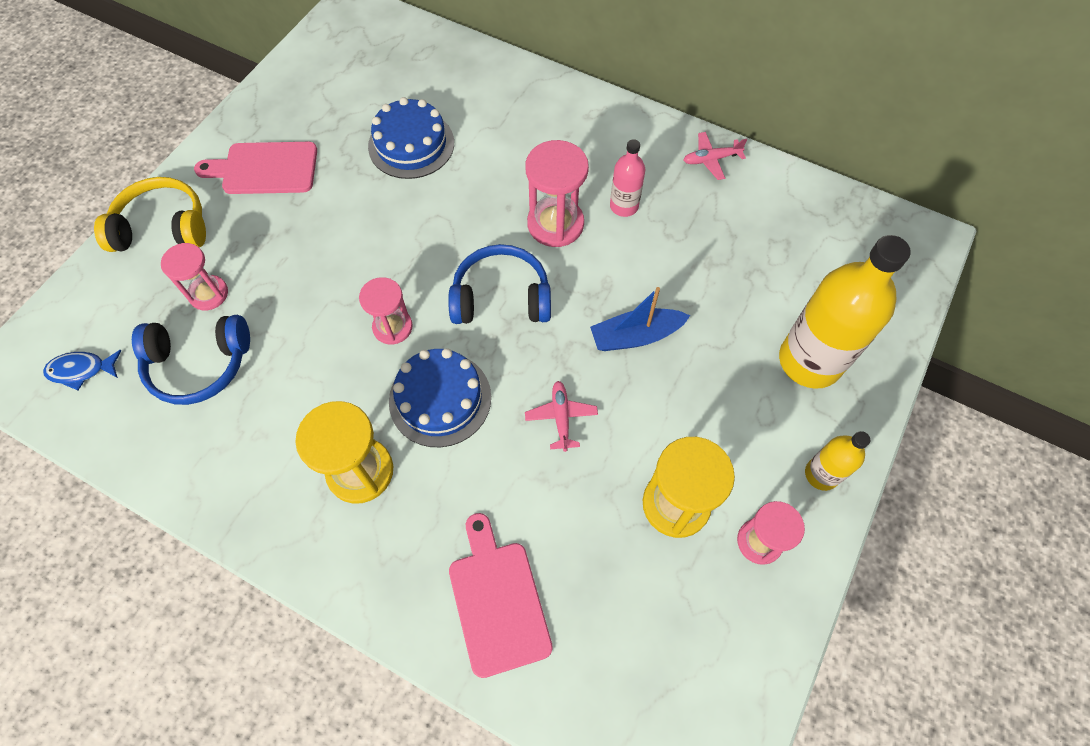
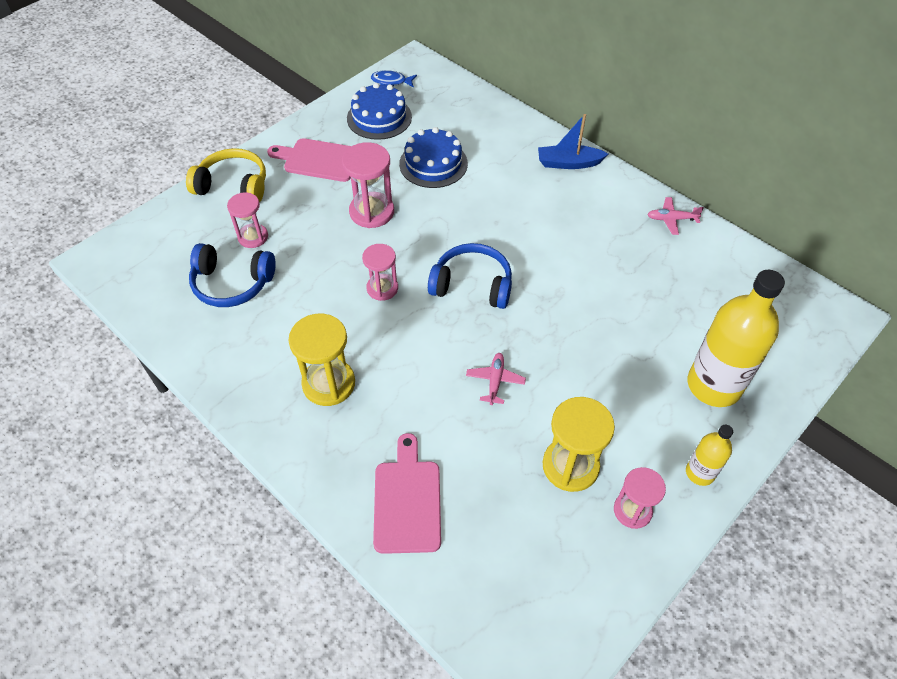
camera: 15 degrees right, 10 degrees down
blue fish [43,350,122,390] -> blue fish moved to [371,70,417,88]
blue cake [389,348,491,447] -> blue cake moved to [347,83,412,140]
pink hourglass [525,140,589,247] -> pink hourglass moved to [342,142,394,228]
blue boat [590,287,690,351] -> blue boat moved to [538,114,608,169]
pink bottle [610,139,645,217] -> none

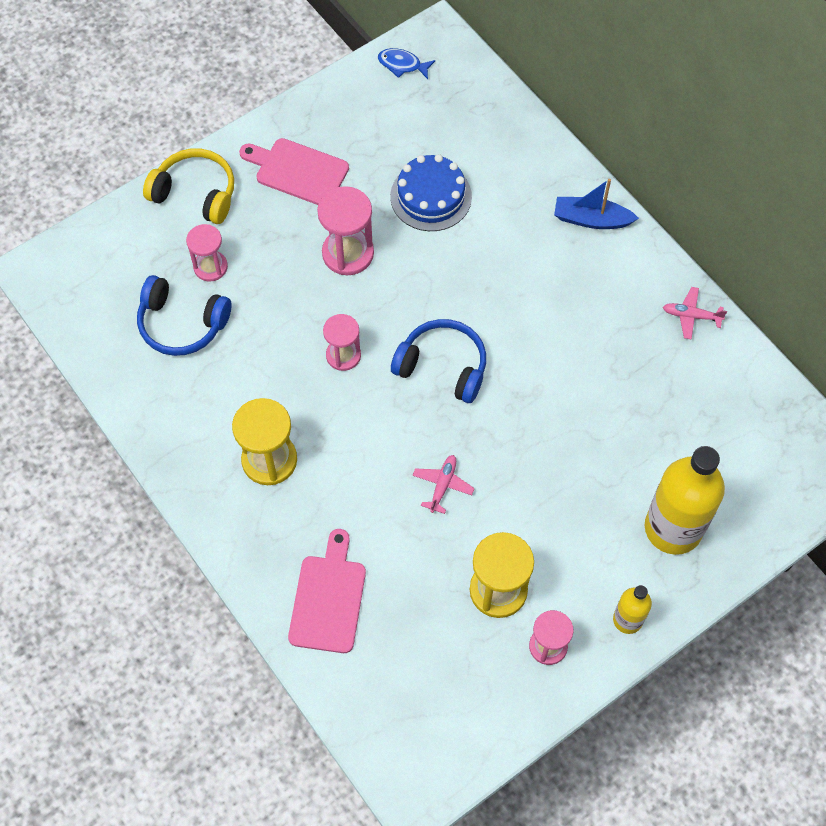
camera: 10 degrees right, 10 degrees up
blue cake [347,83,412,140] -> none

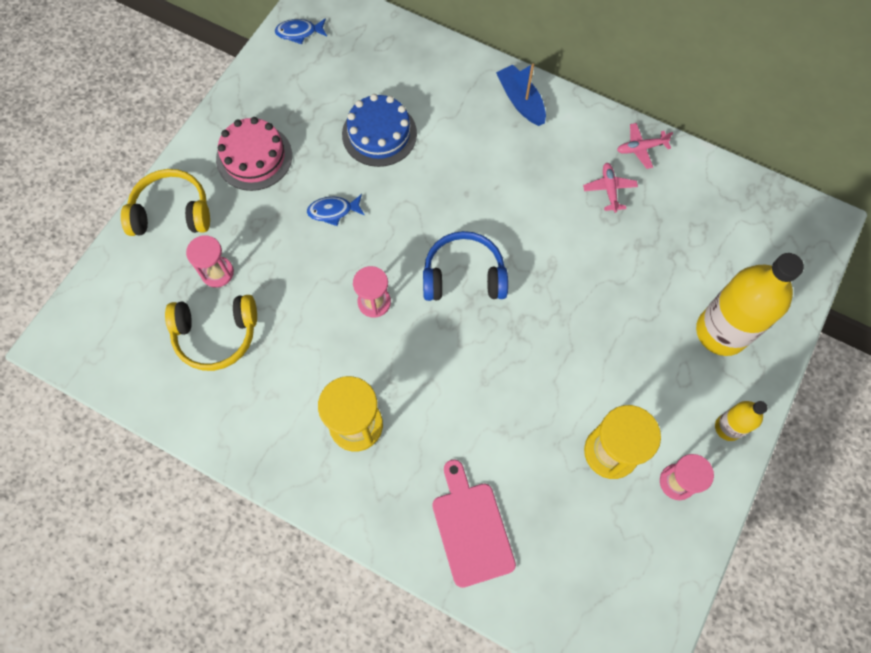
camera: 25 degrees left, 5 degrees up
blue headphones [137,275,231,356] -> yellow headphones [165,295,257,371]
pink cutting board [239,138,349,205] -> pink cake [216,117,292,191]
pink hourglass [317,186,374,275] -> blue fish [307,194,365,226]
pink plane [412,455,475,514] -> pink plane moved to [583,163,638,213]
blue boat [554,179,639,229] -> blue boat turned 75 degrees clockwise [496,63,546,126]

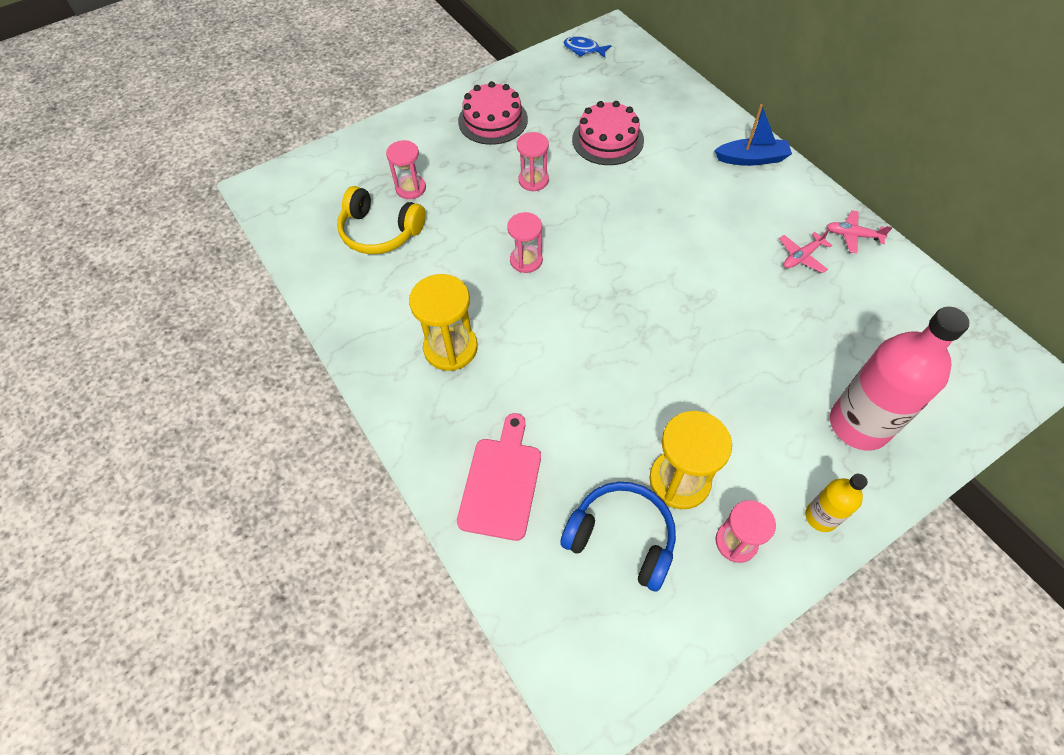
camera: 30 degrees right, 10 degrees down
yellow headphones [121,169,210,236] -> none
blue fish [307,194,365,226] -> pink hourglass [517,132,549,191]
blue cake [342,94,417,167] -> pink cake [572,101,644,165]
blue headphones [423,231,508,301] -> blue headphones moved to [560,482,676,591]
blue boat [496,63,546,126] -> blue boat turned 90 degrees clockwise [714,104,792,166]
pink plane [583,163,638,213] -> pink plane turned 150 degrees counterclockwise [779,229,832,273]
yellow bottle [696,253,804,356] -> pink bottle [830,306,970,451]

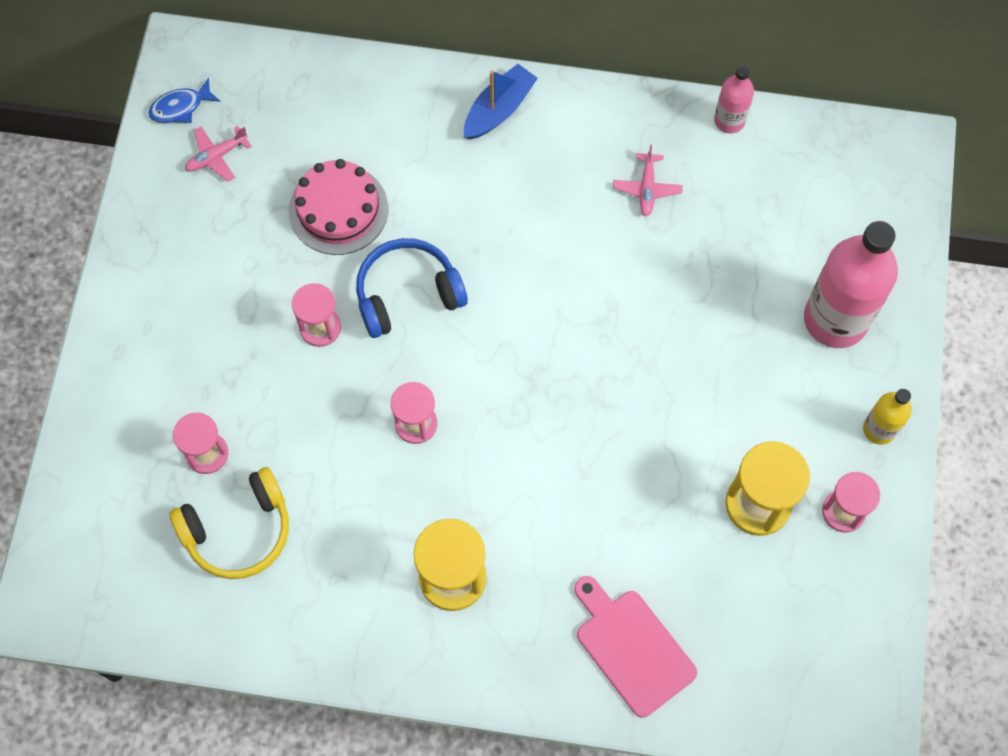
camera: 50 degrees left, 10 degrees up
pink cake [458,81,528,145] -> none
blue headphones [560,482,676,591] -> blue headphones moved to [356,238,468,338]
pink plane [827,210,892,253] -> pink plane moved to [185,126,252,182]
none -> pink bottle [714,65,754,134]

